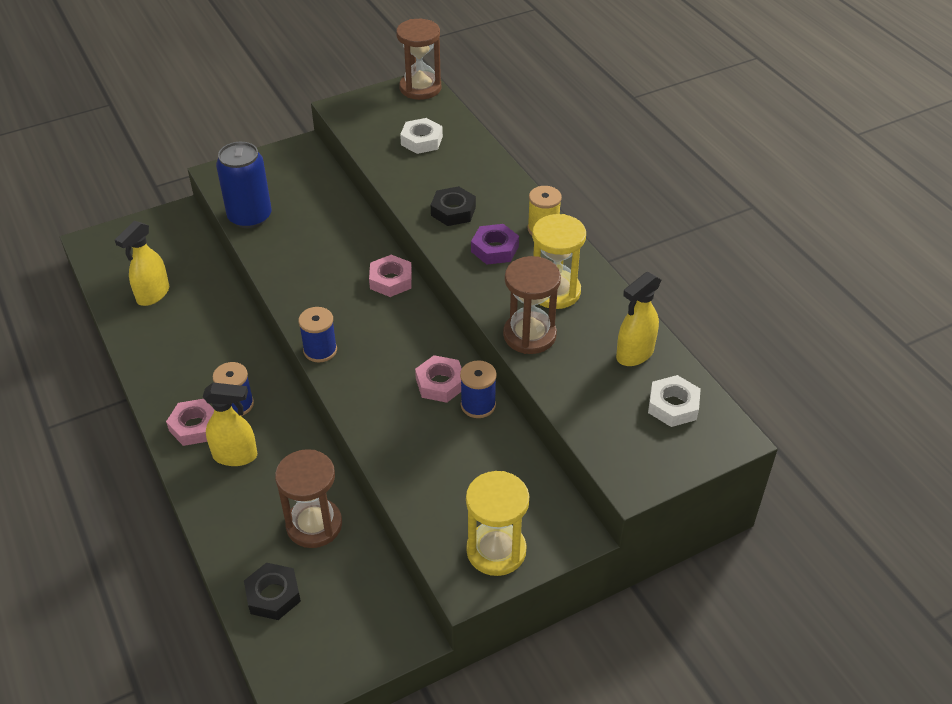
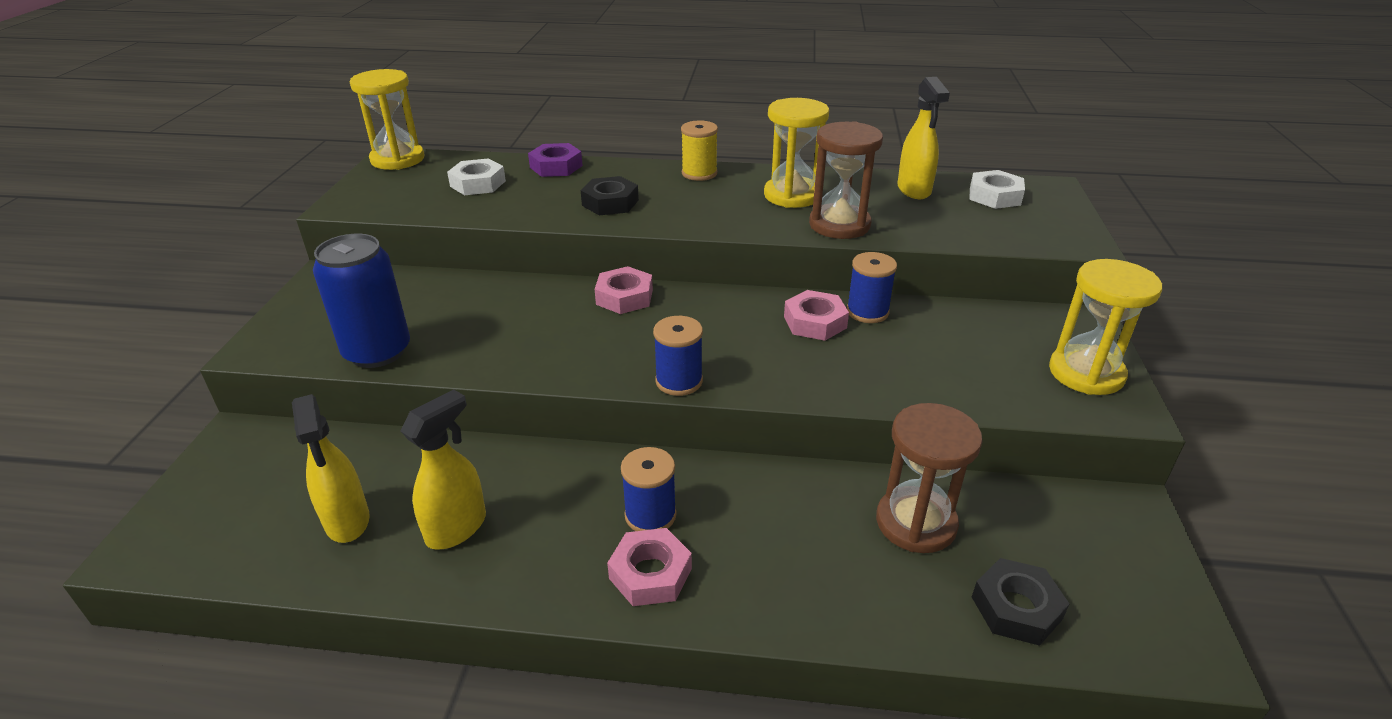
camera: 55 degrees left, 10 degrees down
yellow spray bottle [203,383,257,466] -> yellow spray bottle moved to [401,390,486,550]
brown hourglass [396,19,441,100] -> yellow hourglass [350,69,425,170]
purple nut [471,224,519,265] -> purple nut moved to [528,143,583,177]

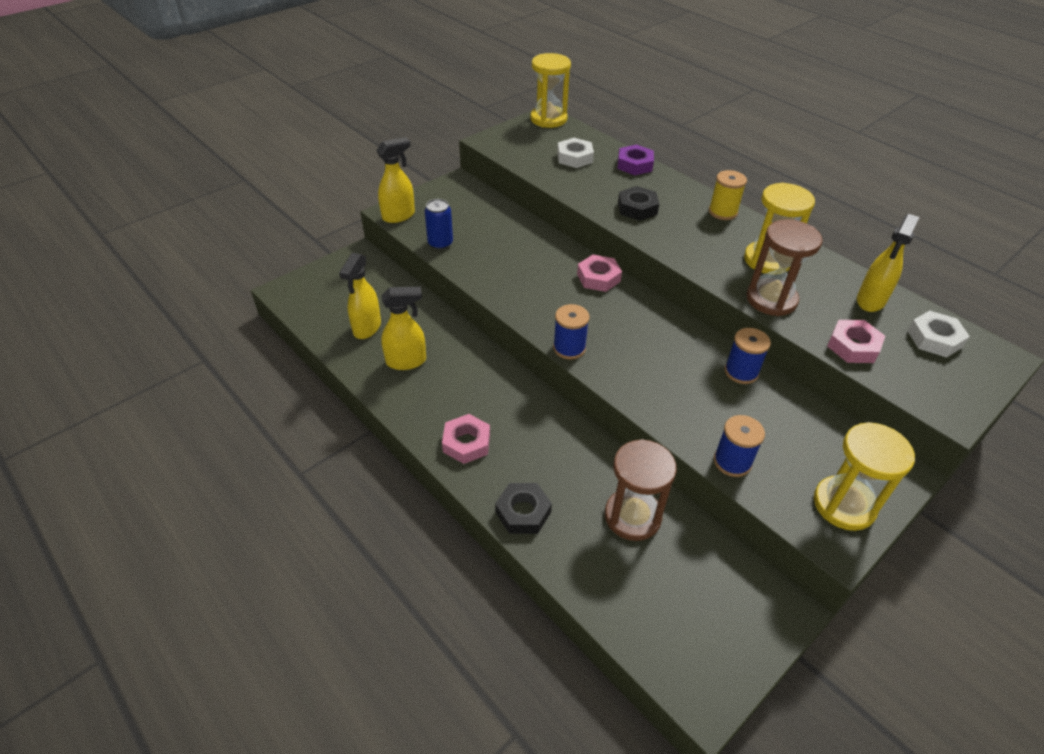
camera: 40 degrees right, 10 degrees up
blue can [313,234,410,368] -> blue can [425,199,453,249], size x0.61
blue spool [621,447,677,531] -> blue spool moved to [714,415,765,477]
pink nut [784,290,849,341] -> pink nut moved to [827,320,885,363]
black nut [972,558,1069,646] -> black nut moved to [495,483,552,534]
none -> yellow spray bottle [376,137,415,223]

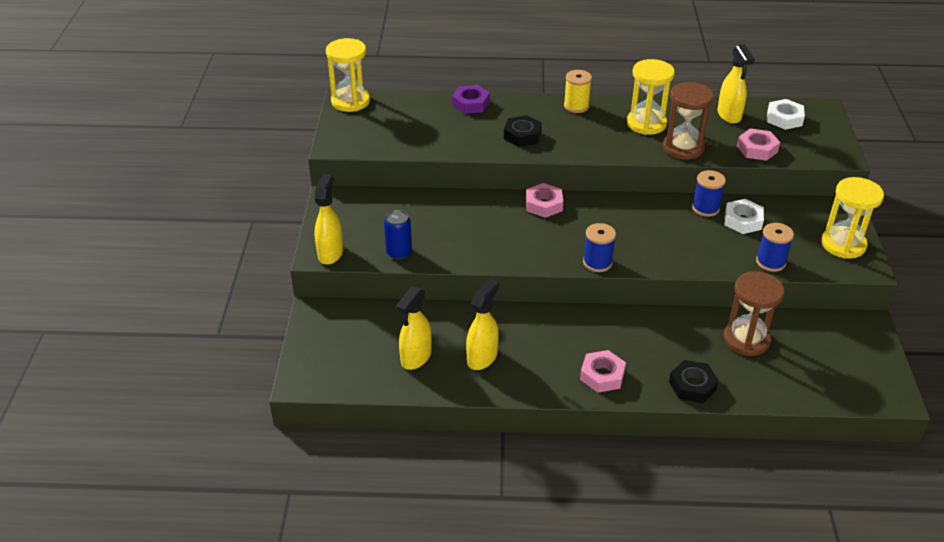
camera: 45 degrees left, 5 degrees down
yellow spray bottle [339,253,381,339] -> yellow spray bottle turned 60 degrees clockwise [396,286,431,370]
white nut [557,138,594,168] -> white nut moved to [724,199,764,234]

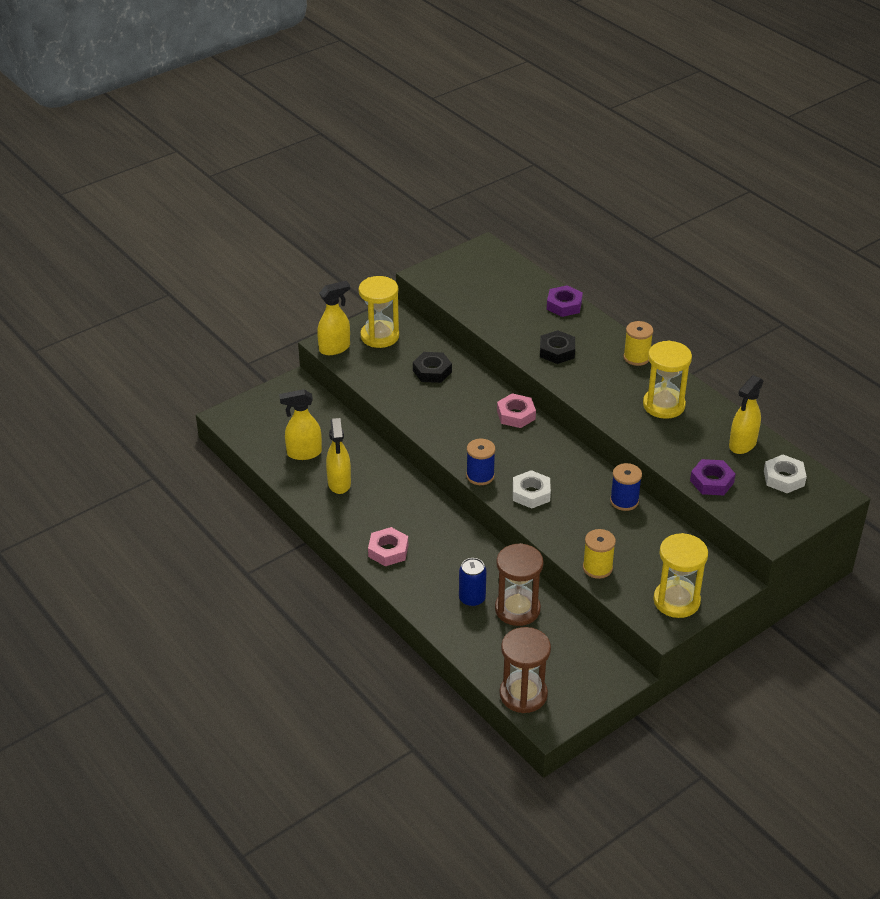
camera: 50 degrees right, 0 degrees up
yellow hourglass [326,38,370,112] -> yellow hourglass moved to [359,276,399,348]
blue can [384,210,412,260] -> blue can moved to [459,558,487,607]
yellow spray bottle [466,279,499,370] -> yellow spray bottle turned 90 degrees clockwise [326,418,351,494]
brown hourglass [663,82,714,160] -> brown hourglass moved to [499,627,551,713]
black nut [669,360,719,403] -> black nut moved to [413,352,452,383]
white nut [724,199,764,234] -> white nut moved to [513,470,551,509]
pink nut [737,128,780,161] -> purple nut [690,459,736,495]
blue spool [756,223,794,272] -> yellow spool [583,529,616,579]

